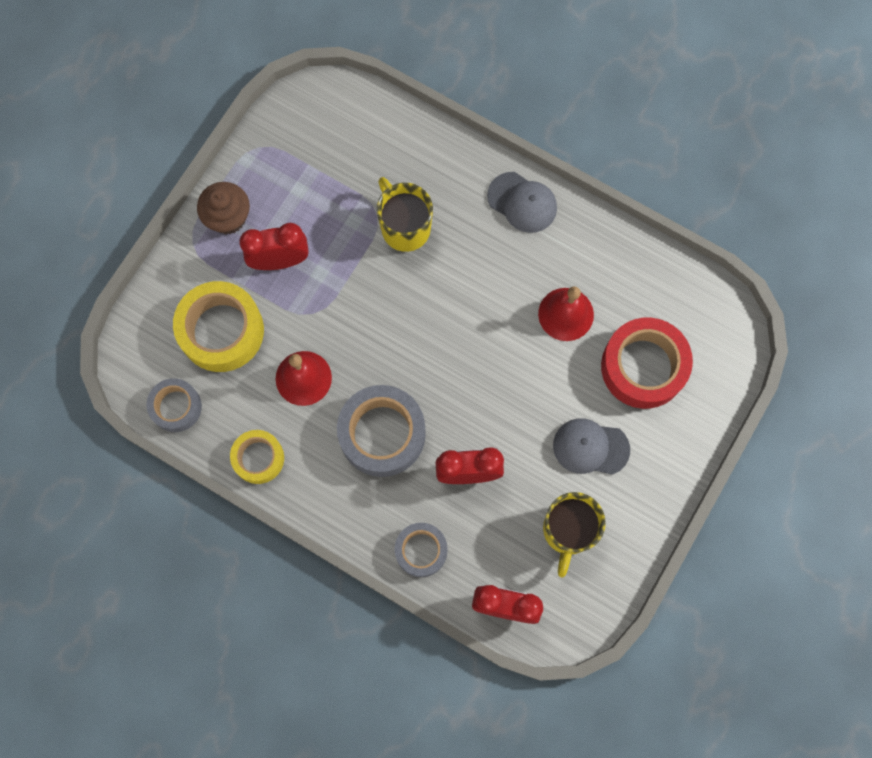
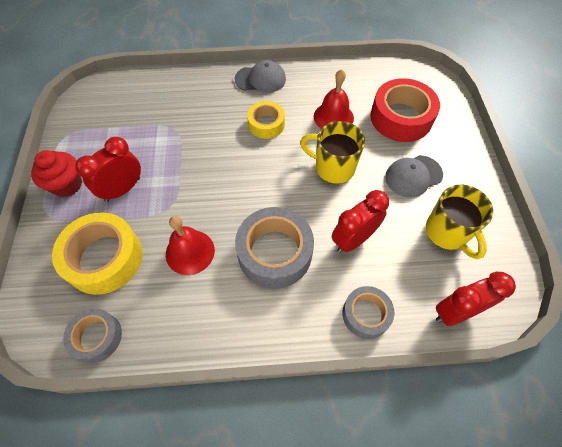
camera: 35 degrees left, 15 degrees down
brown cupcake [197,182,250,234] -> red cupcake [31,150,82,197]
yellow tape [230,430,284,484] -> yellow tape moved to [247,101,285,139]
yellow mug [377,177,433,252] -> yellow mug moved to [300,121,365,184]

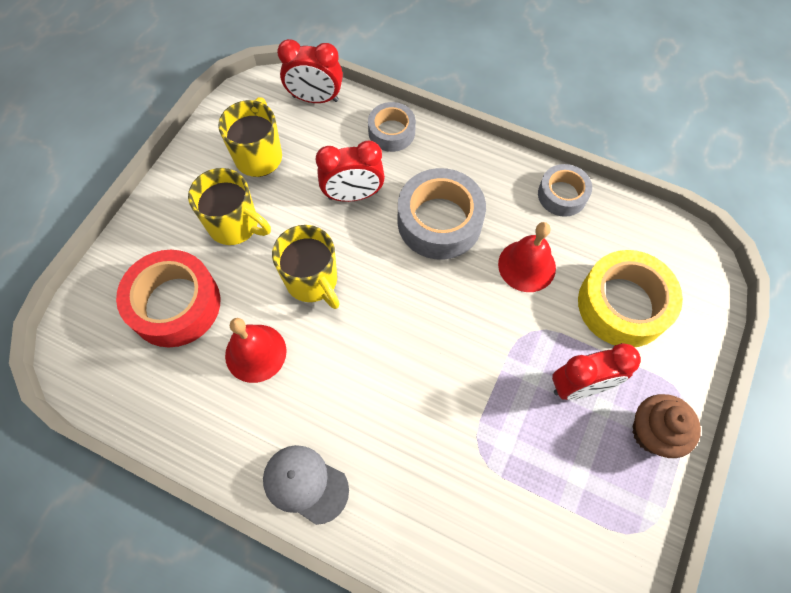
camera: 150 degrees left, 5 degrees up
red cupcake [31,150,82,197] -> brown cupcake [632,394,701,458]
grey tape [63,308,122,363] -> grey tape moved to [538,164,592,217]
yellow tape [247,101,285,139] -> none
grey cap [385,155,443,198] -> yellow mug [188,168,271,245]

